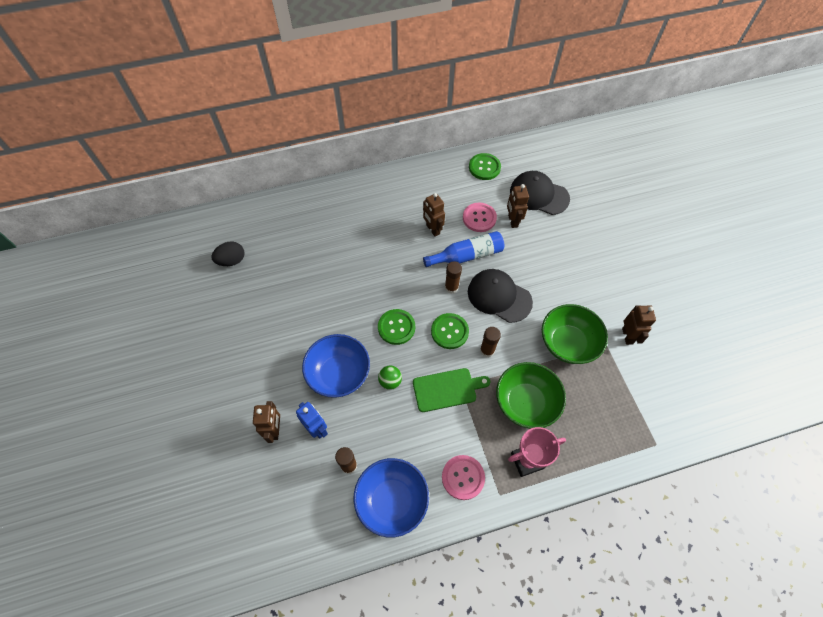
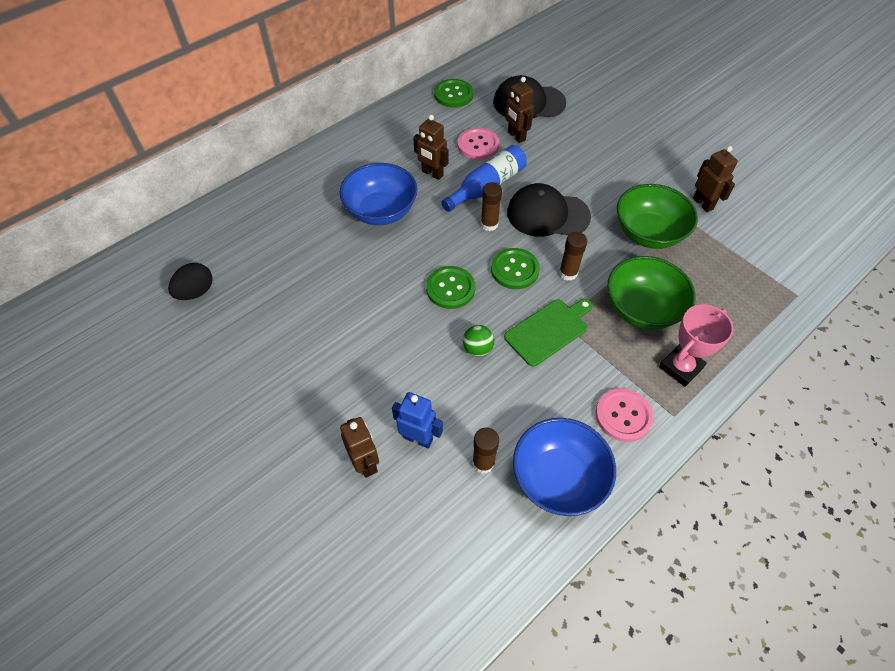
camera: 25 degrees left, 5 degrees down
blue bowl [302,334,370,398] -> blue bowl moved to [340,163,417,225]

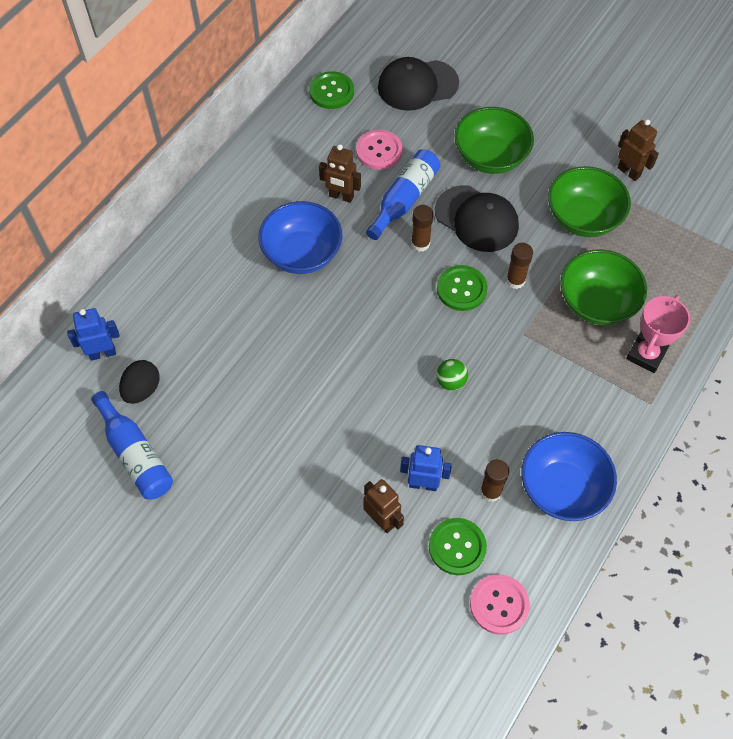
camera: 15 degrees left, 5 degrees up
green button [426,266,475,309] -> green button moved to [429,518,487,575]
brown robot [504,77,534,143] -> none
green cutting board [504,299,593,367] -> none
black cap [507,183,591,237] -> black cap turned 135 degrees counterclockwise [435,185,519,252]
pink button [596,388,654,442] -> pink button moved to [470,574,530,635]
none -> blue robot [67,308,120,361]
none -> blue bottle [91,391,173,500]
none -> green bowl [454,107,534,174]

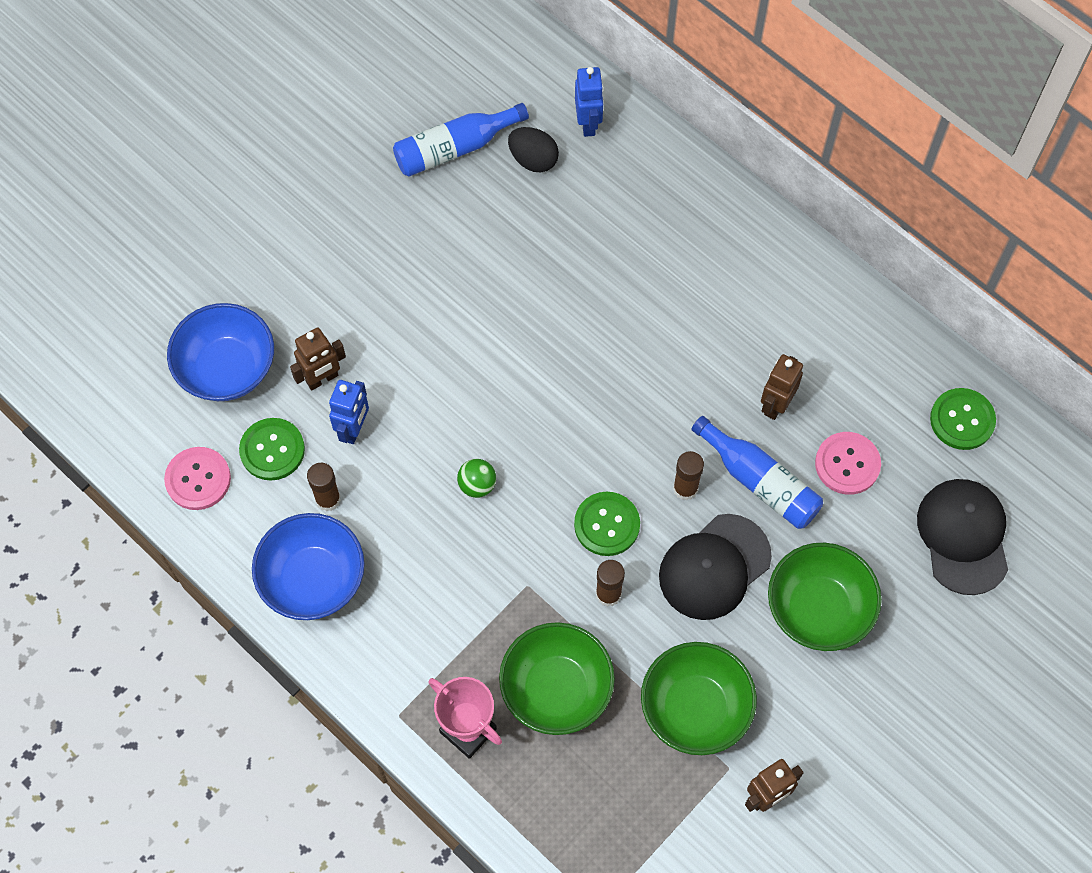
camera: 100 degrees right, 5 degrees up
blue bowl [259,201,342,274] -> blue bowl moved to [167,303,274,401]

